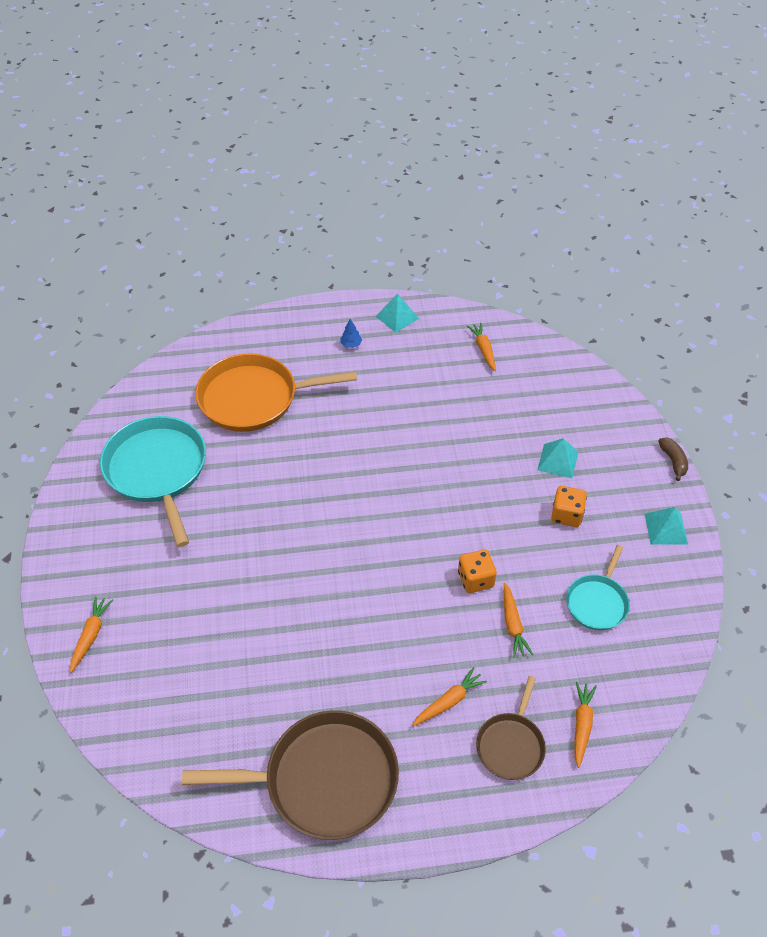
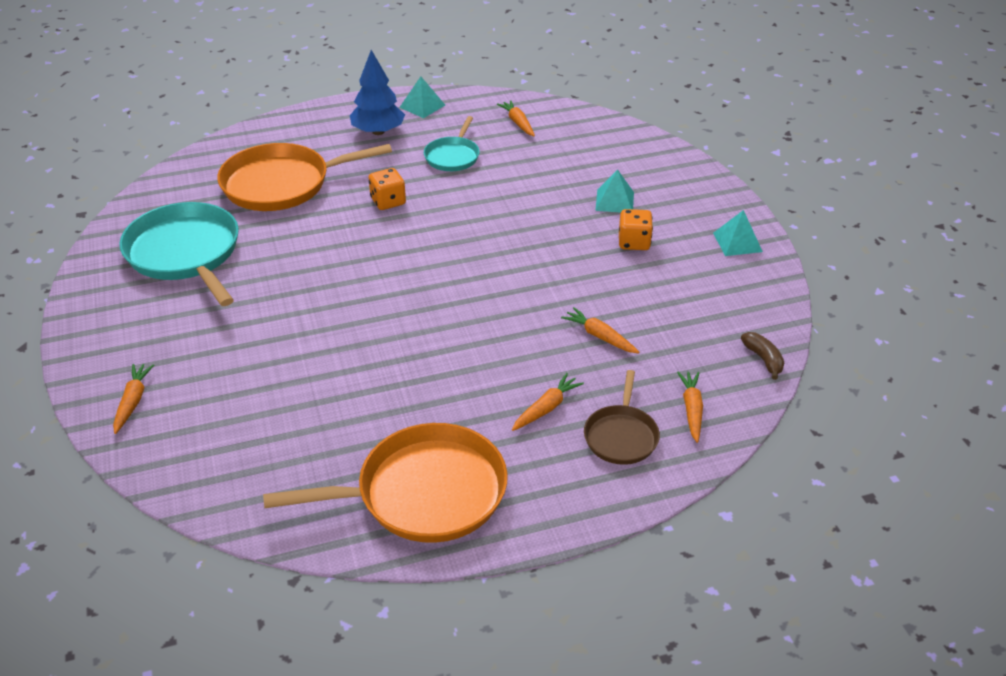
camera: 10 degrees left, 10 degrees down
brown pan [182,710,399,840] -> orange pan [263,423,508,543]
blue tree [341,319,362,348] -> blue tree [350,50,405,135], size x2.36
orange dice [458,549,497,593] -> orange dice moved to [368,168,406,210]
orange carrot [504,583,533,658] -> orange carrot turned 150 degrees clockwise [561,307,639,353]
turquoise pan [566,545,630,630] -> turquoise pan moved to [424,116,480,171]
brown banana [658,437,688,481] -> brown banana moved to [741,332,784,380]

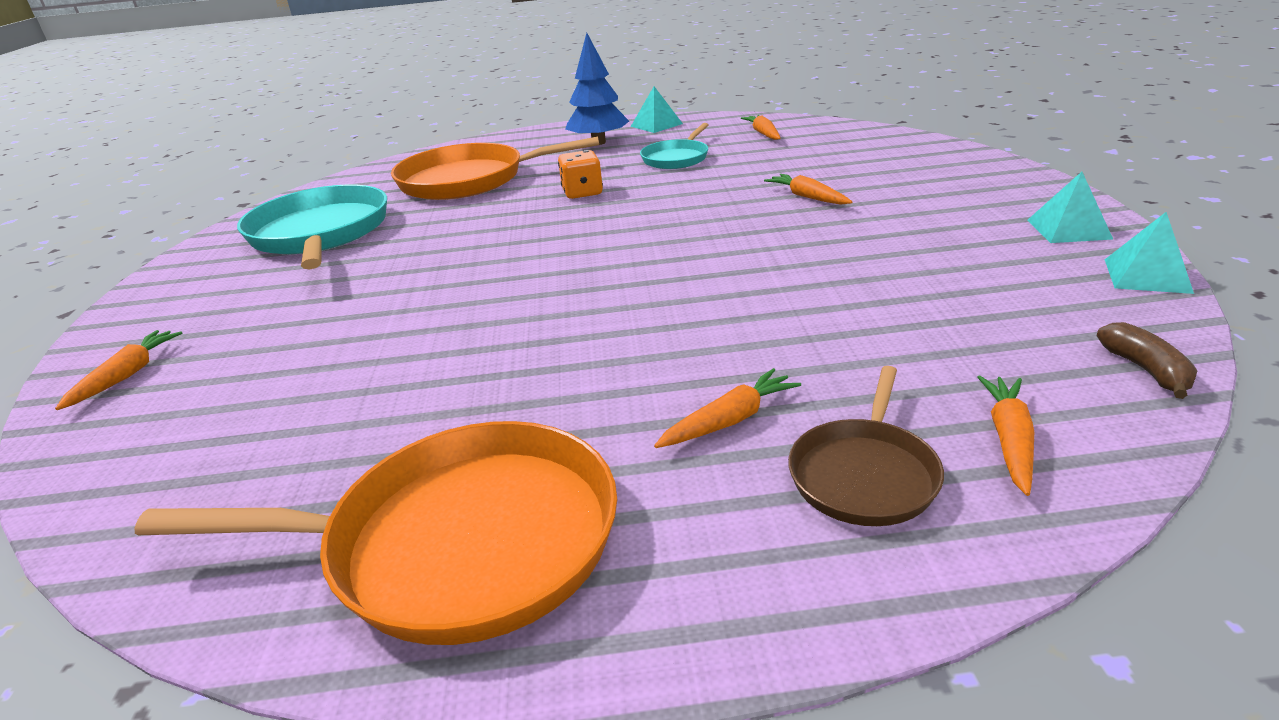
camera: 15 degrees right, 10 degrees down
orange carrot [561,307,639,353] -> orange carrot moved to [764,174,853,205]
turquoise pyramid [595,169,634,213] -> turquoise pyramid moved to [1105,212,1194,294]
orange dice [619,209,653,250] -> none

